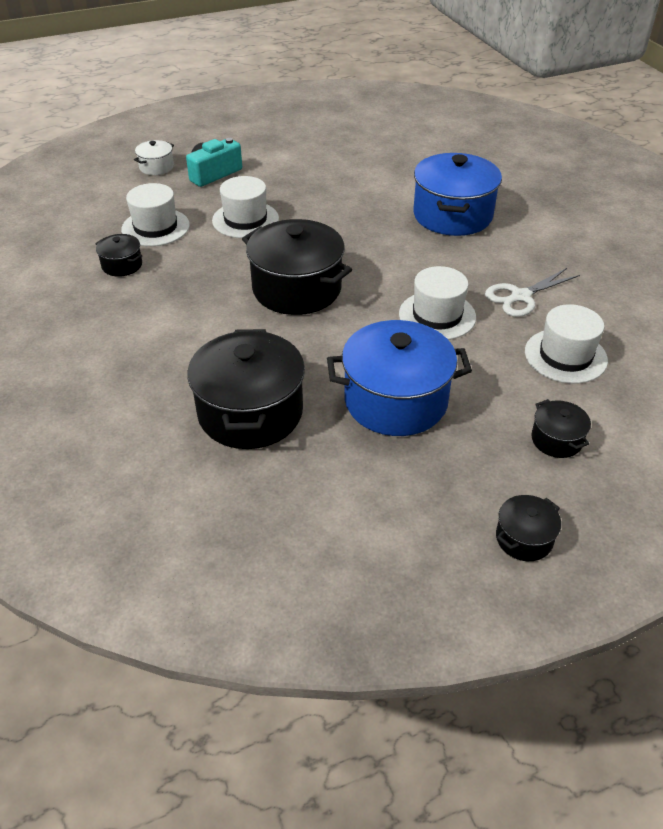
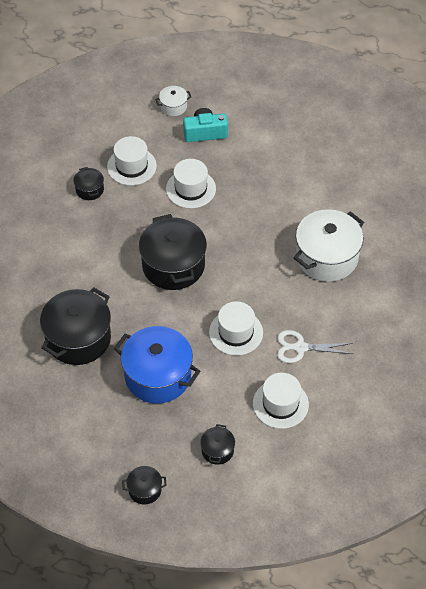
camera: 35 degrees right, 10 degrees up
blue pot [413,153,502,236] -> white pot [293,209,364,282]

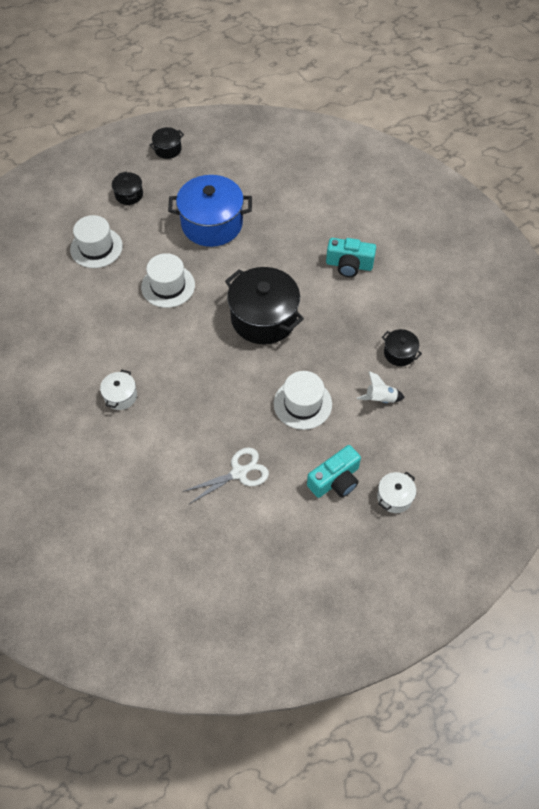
camera: 150 degrees right, 5 degrees up
black pot [40,288,111,365] -> none
white hat [107,136,157,186] -> white rocket [357,371,405,403]
white scissors [277,330,353,363] -> white scissors moved to [182,448,269,504]
white pot [293,209,364,282] -> white pot [100,370,137,410], size x0.47
none -> turquoise camera [326,238,376,277]

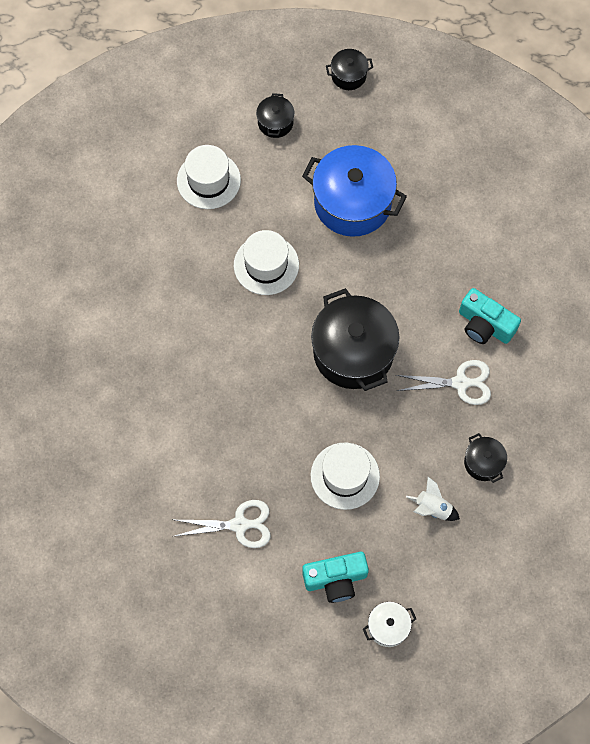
camera: 25 degrees right, 10 degrees up
white pot [100,370,137,410] -> none
none -> white scissors [396,360,491,405]

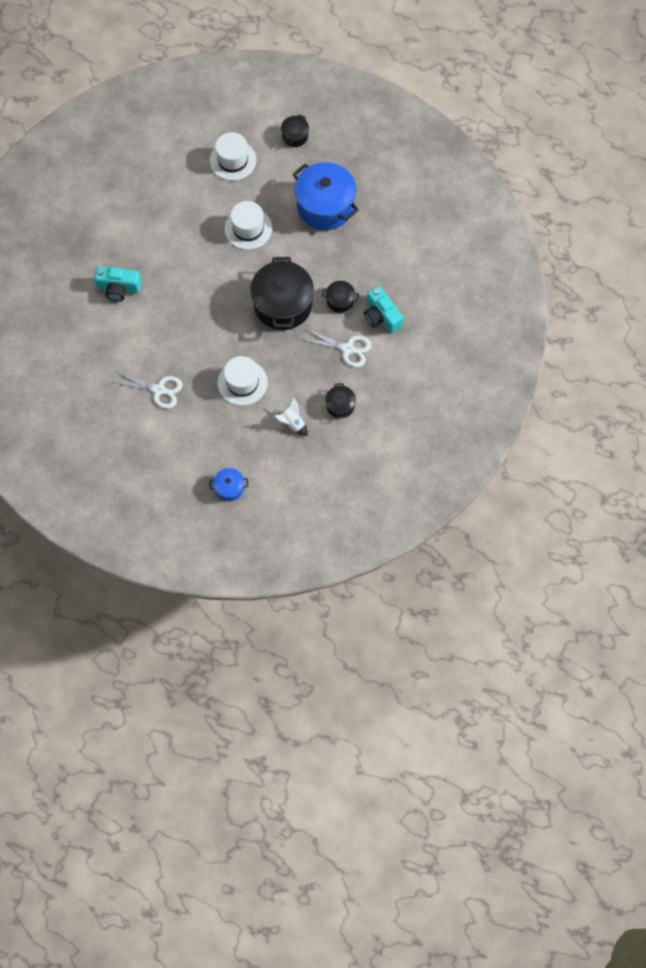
camera: 20 degrees right, 0 degrees up
turquoise camera [302,552,369,603] -> turquoise camera moved to [94,266,141,302]
black pot [326,49,373,90] -> black pot moved to [322,281,359,313]
white pot [363,602,416,647] -> blue pot [209,468,248,501]

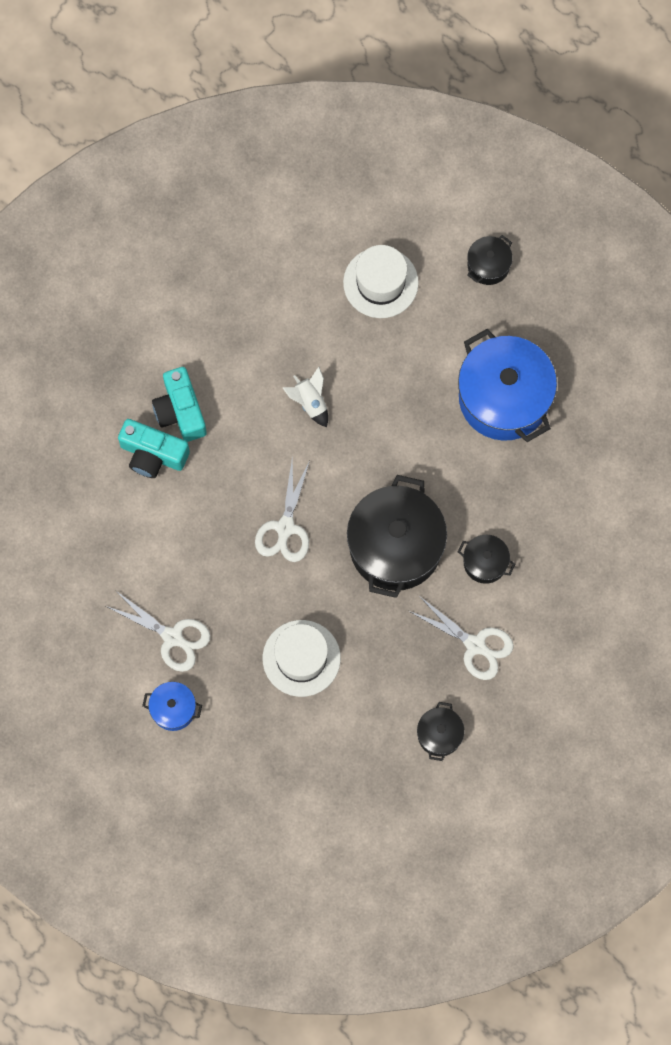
camera: 15 degrees right, 5 degrees up
blue pot [209,468,248,501] -> blue pot moved to [142,682,202,731]
white hat [224,201,272,250] -> none
white rocket [274,397,308,436] -> white rocket moved to [283,367,328,427]
turquoise camera [364,286,403,333] -> turquoise camera moved to [152,367,207,442]
none -> white scissors [255,460,310,562]

